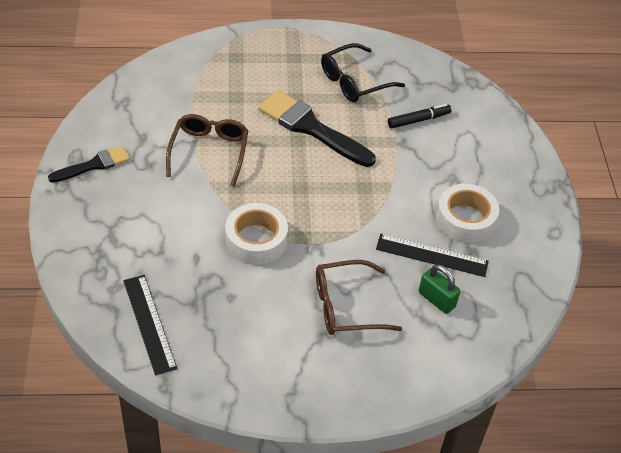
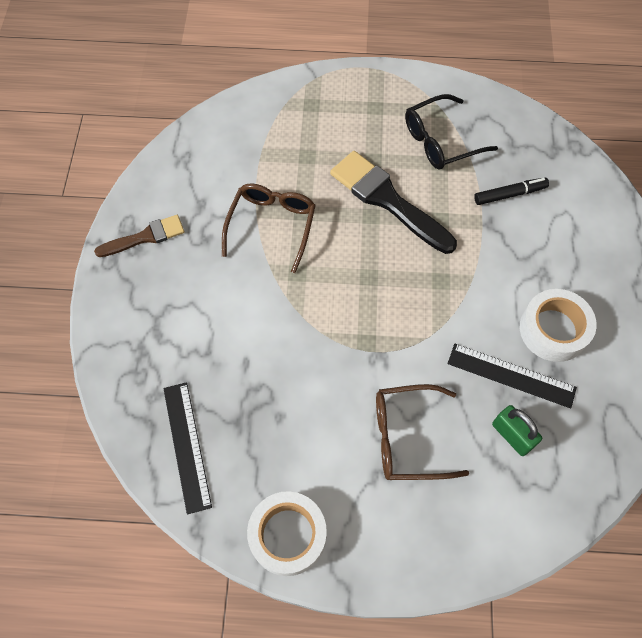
camera: 10 degrees right, 15 degrees up
black brush [48,146,130,183] -> brown brush [94,215,185,257]
white tape [225,203,288,265] -> white tape moved to [247,491,327,576]

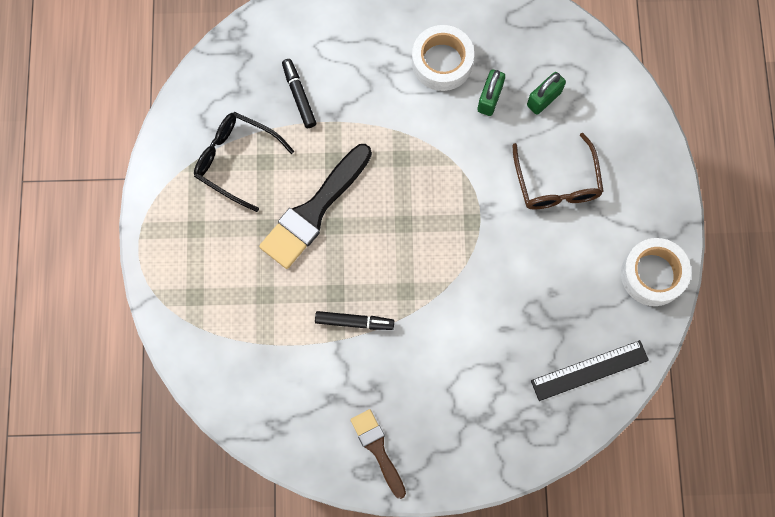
camera: 95 degrees left, 10 degrees up
brown glasses [222,184,316,273] -> black marker [315,311,394,330]
black glasses [405,94,498,170] -> black glasses turned 150 degrees clockwise [194,112,294,212]
black ruler [448,344,577,408] -> green padlock [477,70,505,116]

